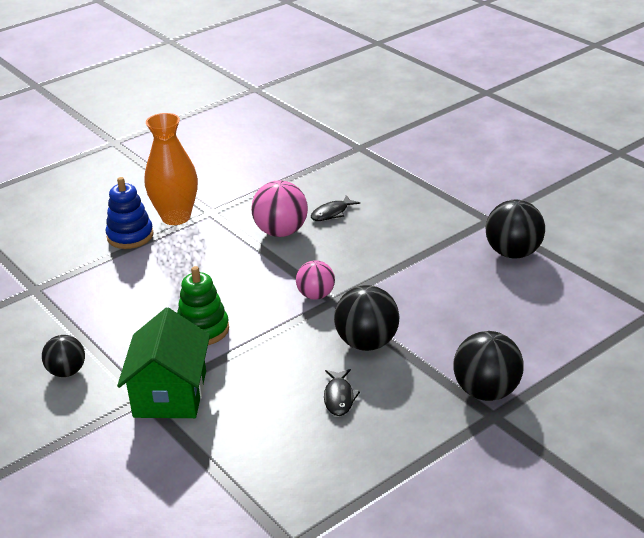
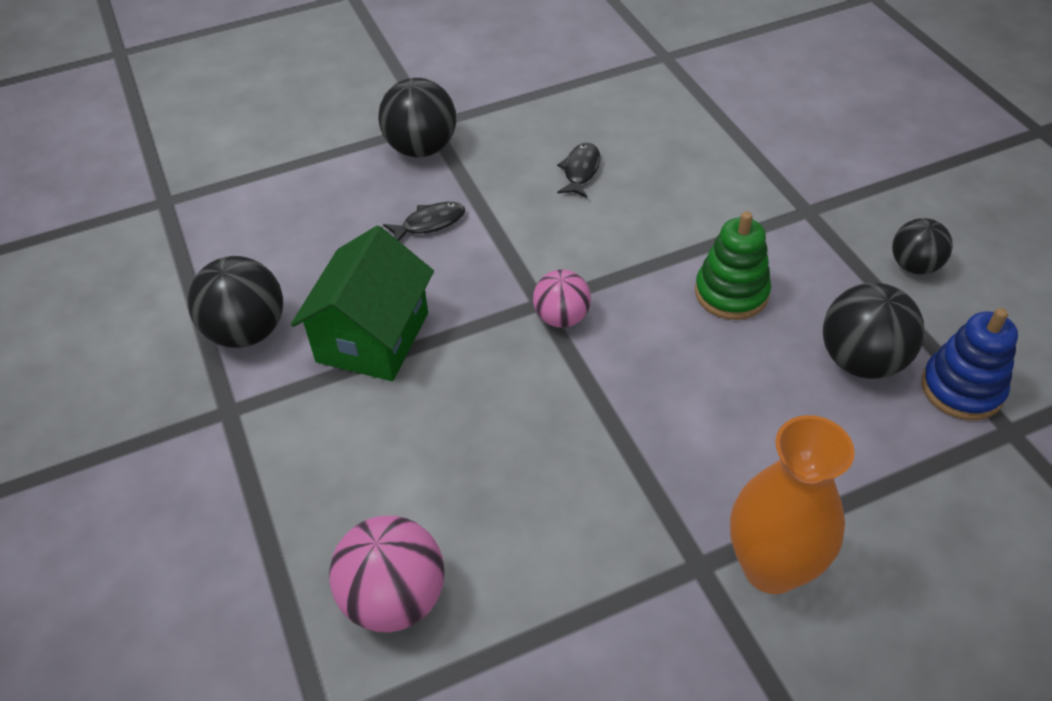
camera: 165 degrees left, 15 degrees up
blue stacking toy [106,177,154,249] -> blue stacking toy moved to [922,308,1018,420]
green house [117,307,210,418] -> green house moved to [291,226,434,381]
pink ball [251,180,308,237] -> pink ball moved to [329,516,445,632]
black fish [311,195,360,221] -> black fish moved to [383,202,465,241]
black ball [334,285,400,351] -> black ball moved to [823,283,925,379]

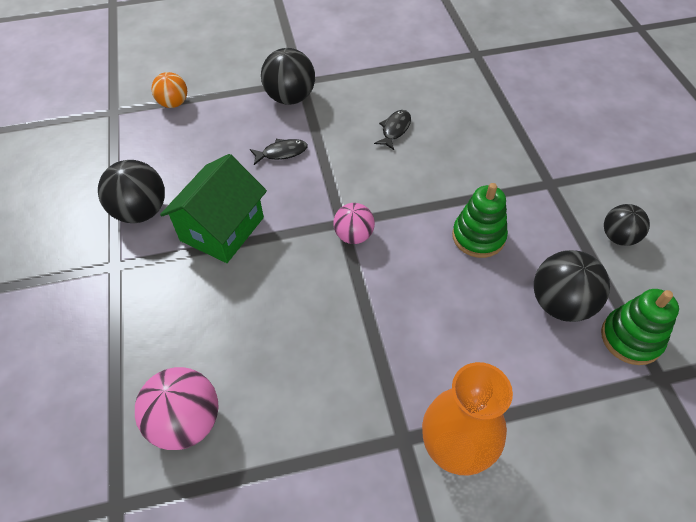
camera: 10 degrees right, 5 degrees up
blue stacking toy [922,308,1018,420] -> green stacking toy [601,289,679,365]
none -> orange ball [151,72,187,108]

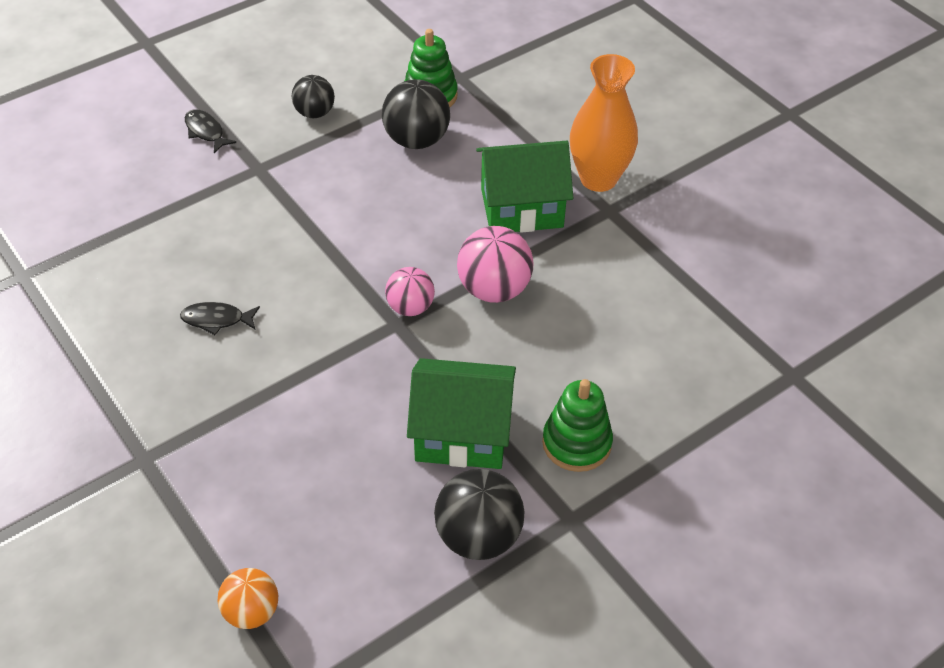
camera: 115 degrees left, 5 degrees down
pink ball [135,367,219,450] -> pink ball moved to [457,226,534,303]
black fish [250,139,308,165] -> black fish moved to [185,109,236,153]
black ball [261,48,315,105] -> none
green stacking toy [452,183,508,258] -> green stacking toy moved to [542,379,613,472]
none -> green house [476,141,573,233]

